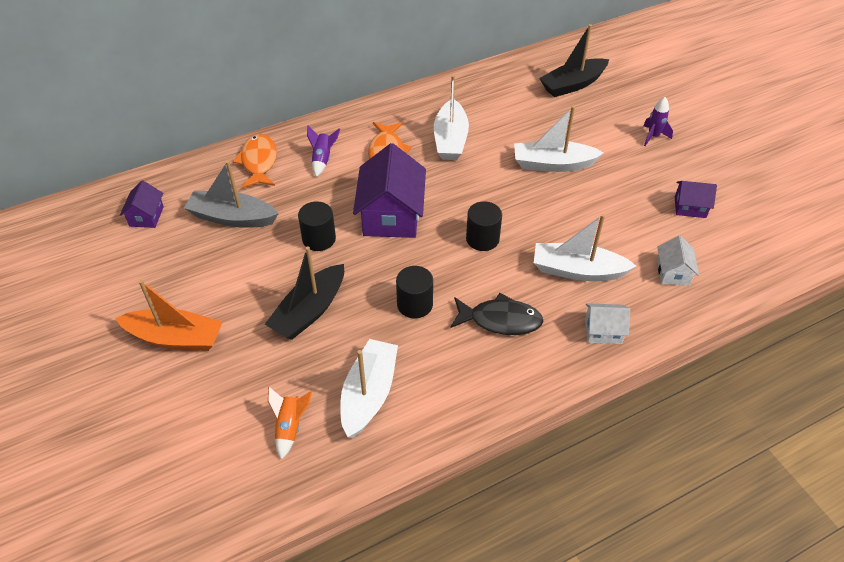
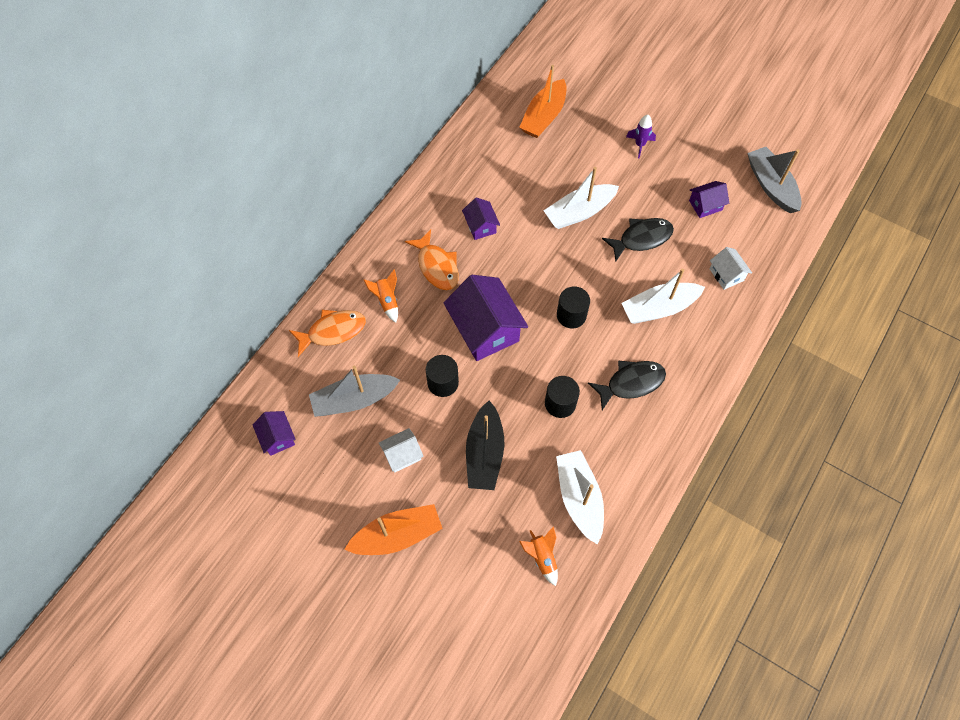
camera: 30 degrees left, 15 degrees up
orange fish [233,134,277,188] -> orange fish turned 105 degrees clockwise [289,310,366,357]
purple rocket [307,126,340,177] -> orange rocket [364,269,398,322]
white boat [434,75,469,160] -> purple house [462,198,500,240]
black boat [539,24,609,97] -> orange boat [519,65,567,138]
white house [585,303,630,344] -> white house moved to [379,428,424,473]
none -> black fish [602,218,674,261]
none -> grey boat [747,147,802,213]

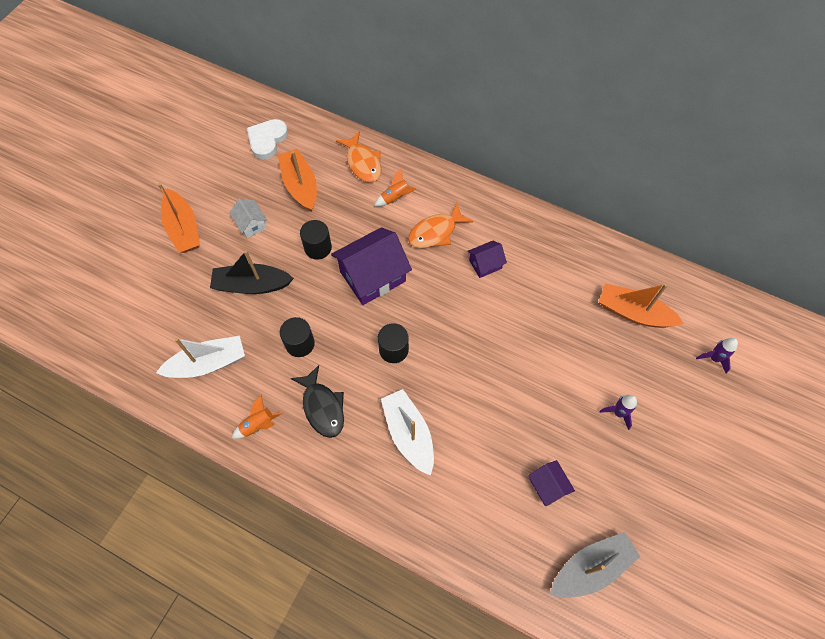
camera: 85 degrees right, 0 degrees up
purple house [253,411,296,456] -> white heart [247,119,288,159]
grey boat [309,366,400,417] -> orange boat [278,149,317,212]
orange rocket [519,526,558,586] -> orange rocket moved to [232,395,283,439]
white boat [544,167,619,229] -> none
black fish [602,218,674,261] -> none
white house [710,247,752,290] -> none
none -> purple rocket [696,338,738,374]

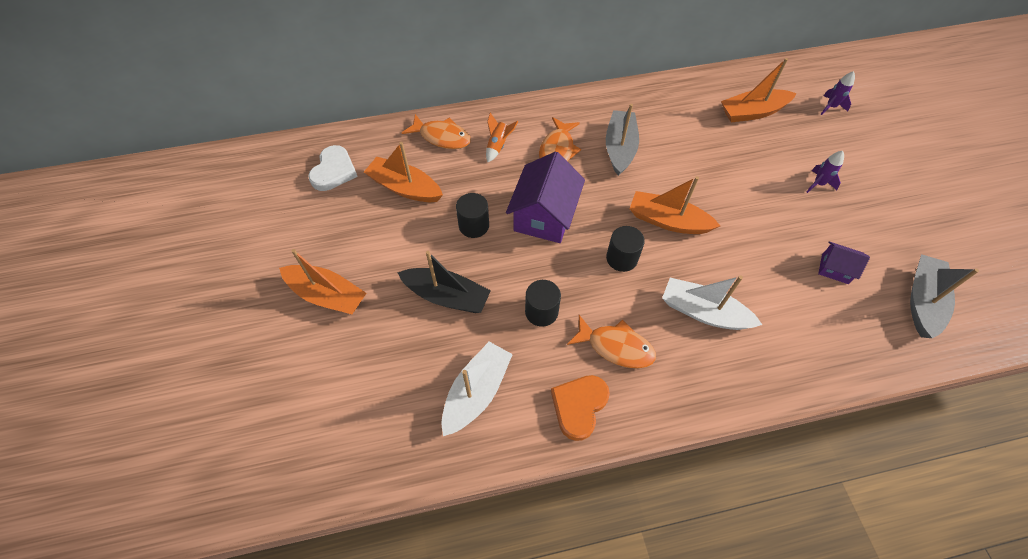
camera: 40 degrees left, 5 degrees down
black boat [210,250,294,294] -> black boat turned 120 degrees counterclockwise [397,251,491,313]
white house [230,199,267,238] -> none
orange rocket [232,395,283,439] -> orange heart [551,375,610,441]
white heart [247,119,288,159] -> white heart turned 150 degrees counterclockwise [308,145,358,191]
black fish [290,365,344,438] -> orange fish [567,315,656,369]
purple house [467,241,507,278] -> grey boat [606,104,639,176]
none -> orange boat [630,176,720,234]

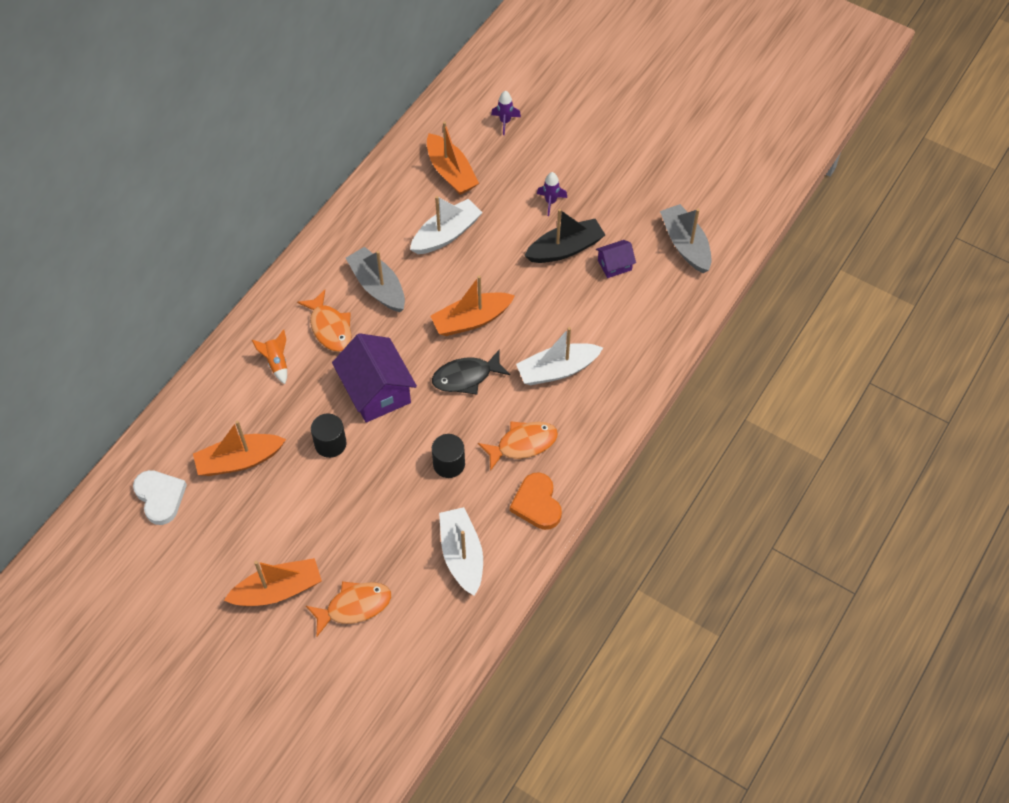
camera: 45 degrees left, 0 degrees up
black boat [397,251,491,313] -> black boat moved to [524,209,605,263]
orange fish [402,114,471,149] -> orange fish moved to [306,581,391,637]
black cylinder [606,226,645,272] -> black fish [432,349,510,395]
orange boat [721,58,797,122] -> orange boat turned 60 degrees counterclockwise [427,121,479,195]
none -> white boat [410,196,483,254]

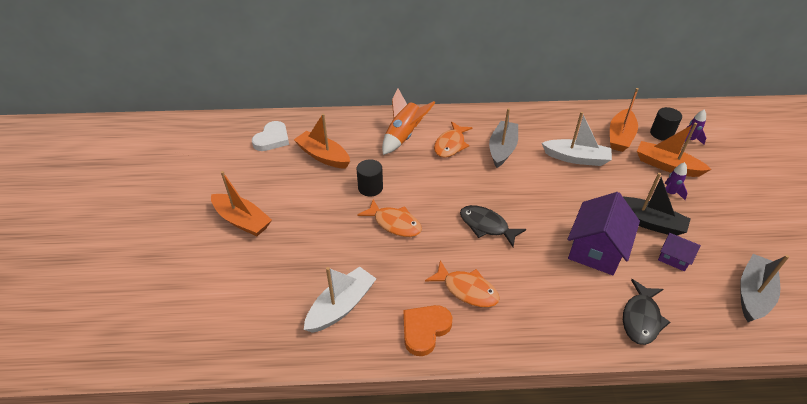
camera: 55 degrees right, 15 degrees down
orange rocket [252,330,287,384] -> orange rocket [382,89,435,155], size x1.79
orange fish [306,581,391,637] -> orange fish moved to [357,199,422,237]
purple house [332,333,417,423] -> purple house moved to [567,192,640,275]
orange boat [430,275,515,336] -> orange boat moved to [637,123,712,177]
black cylinder [432,434,465,478] -> black cylinder moved to [650,107,682,141]
white boat [516,327,603,385] -> none
none -> black fish [623,279,670,345]

